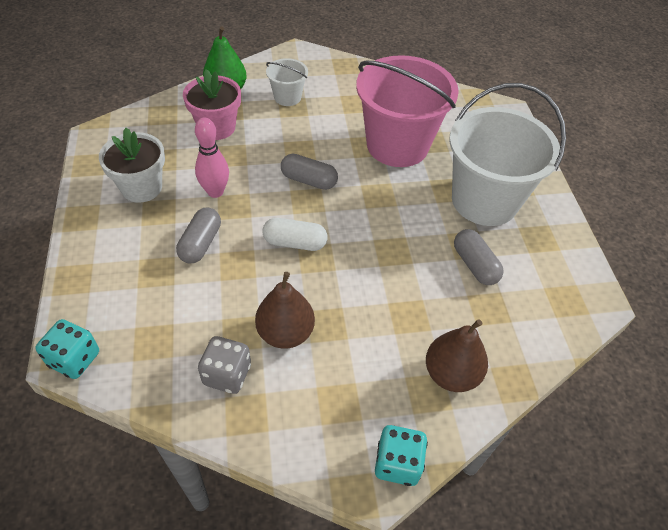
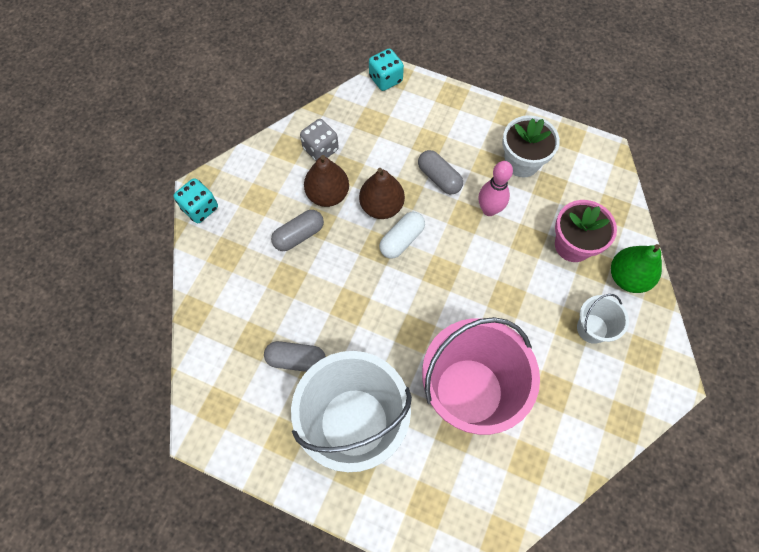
camera: 125 degrees right, 15 degrees up
grey capsule [281,154,338,190] -> grey capsule moved to [271,210,324,251]
brown pear [426,319,488,392] -> brown pear moved to [359,168,405,219]

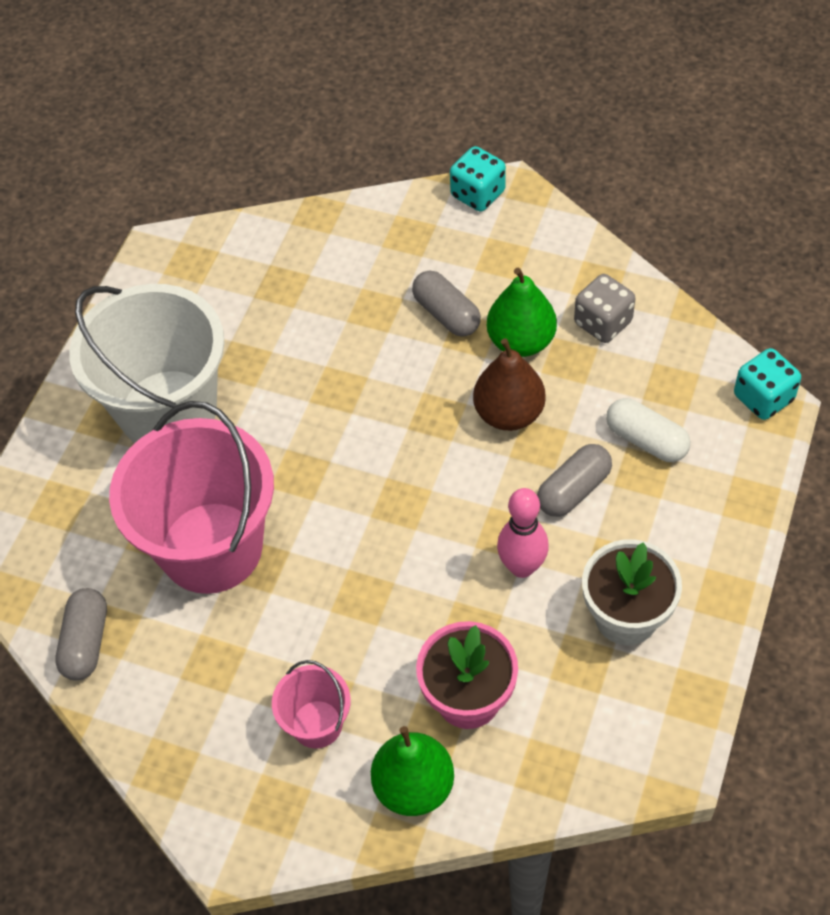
camera: 90 degrees right, 10 degrees down
grey capsule [264,341,326,372] -> grey capsule moved to [55,588,107,681]
brown pear [304,155,349,207] -> green pear [487,268,557,357]
white capsule [379,212,425,259] -> white capsule moved to [606,398,690,462]
white bucket [577,294,629,344] -> pink bucket [272,660,351,749]

